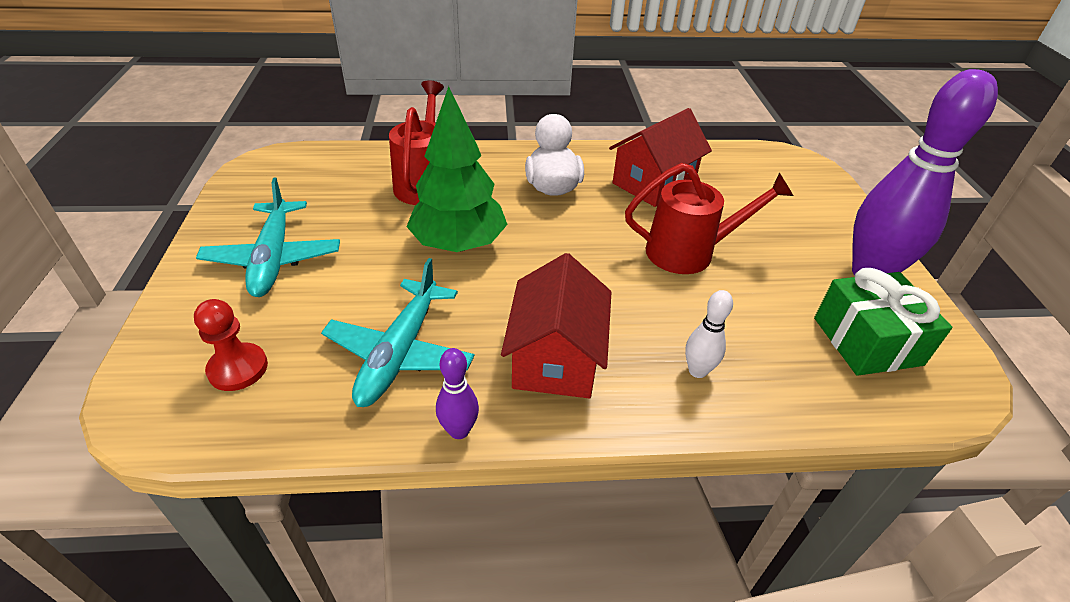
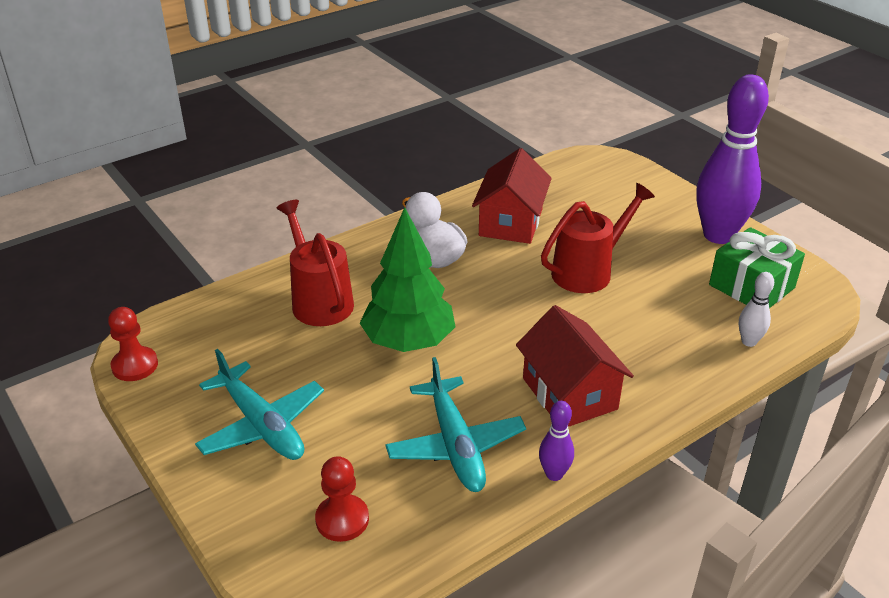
camera: 30 degrees left, 5 degrees down
white bowling pin [685,290,733,378] -> white bowling pin moved to [739,272,774,347]
none -> red pawn [108,307,158,381]

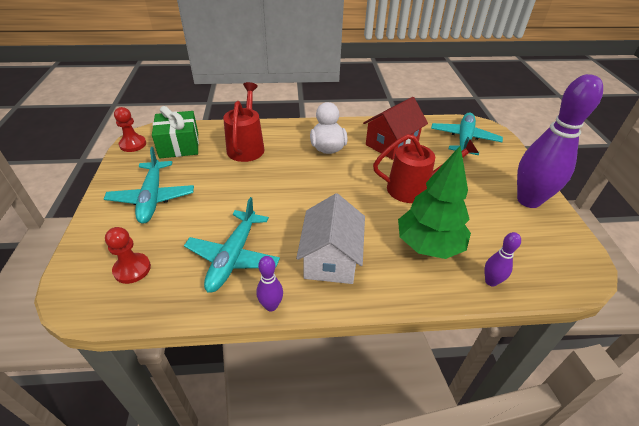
camera: 30 degrees right, 5 degrees up
green tree [360,207,456,352] -> green tree moved to [398,145,471,259]
red house [516,305,634,427] -> white house [296,193,365,284]
green gift [709,227,805,308] -> green gift moved to [152,106,199,158]
white bowling pin [739,272,774,347] -> purple bowling pin [484,232,521,287]
none -> turquoise plane [431,112,503,155]

